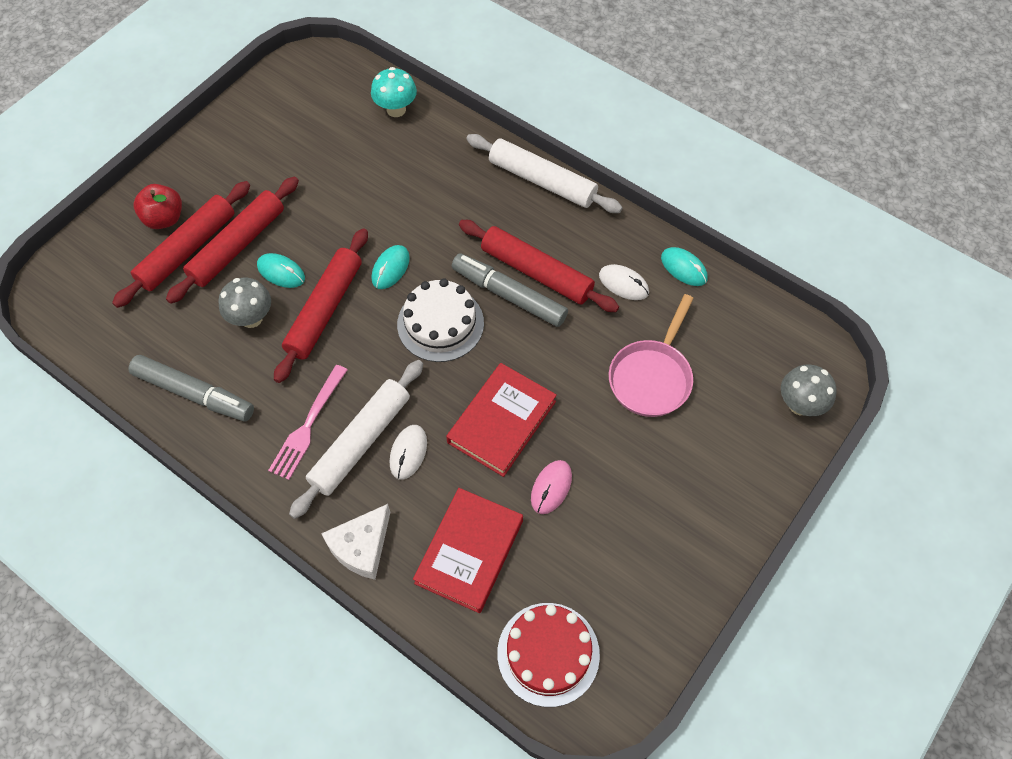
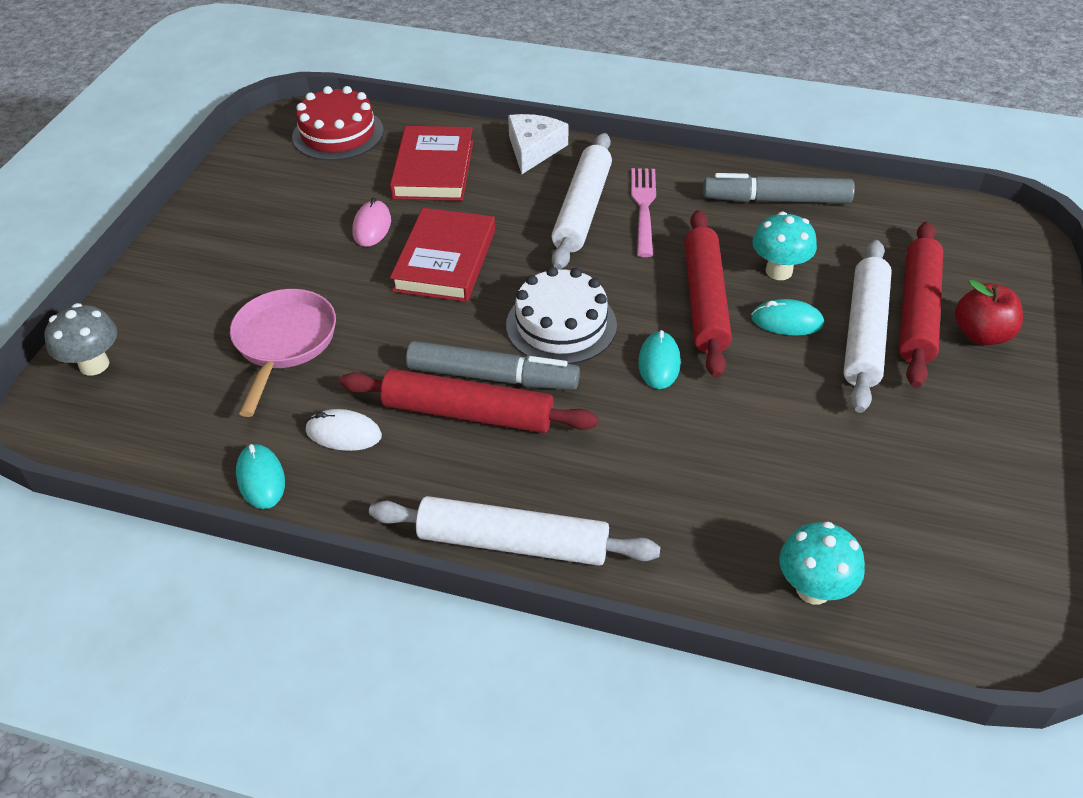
camera: 160 degrees right, 15 degrees down
red rolling pin [166,177,299,304] -> white rolling pin [843,240,892,413]
grey mushroom [218,278,271,328] -> turquoise mushroom [752,212,817,280]
white mouse [390,425,427,480] -> none
turquoise mouse [661,247,708,286] -> turquoise mouse turned 45 degrees clockwise [236,444,285,509]

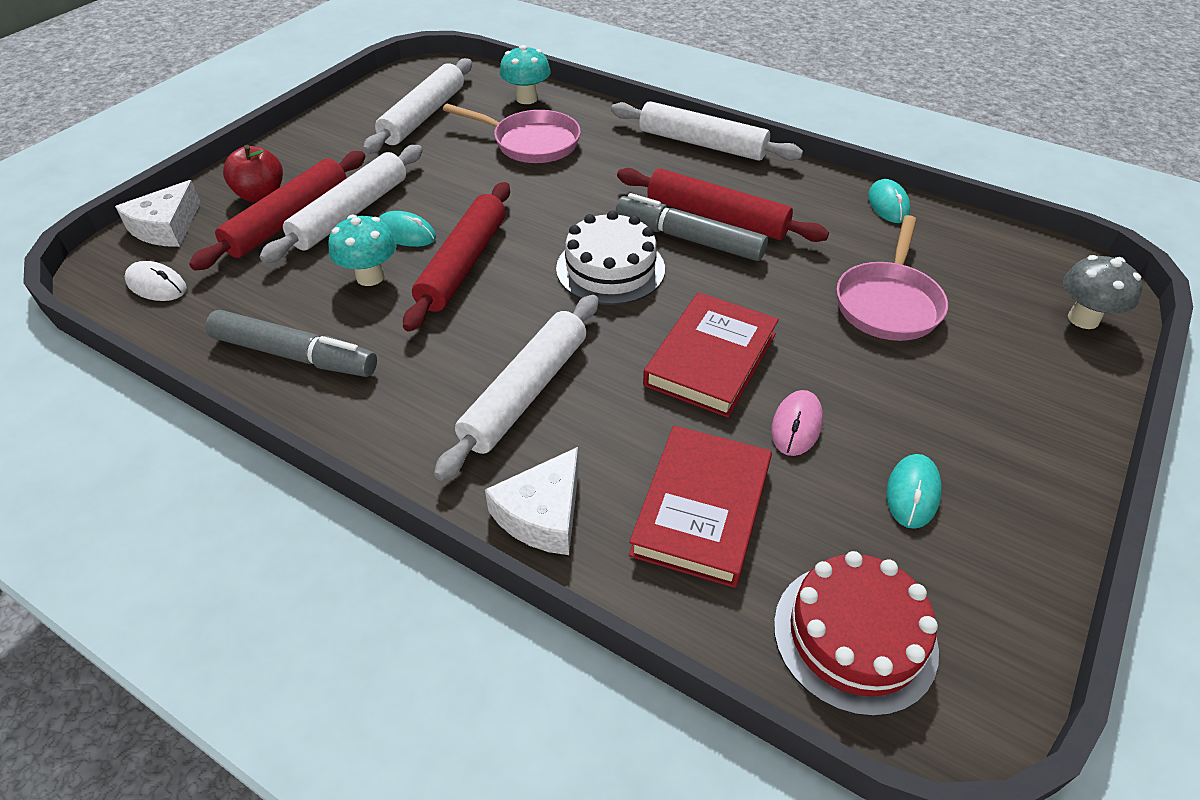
camera: 165 degrees left, 0 degrees up
white mouse [306,409,382,451] -> white mouse moved to [125,261,187,301]
pink fork [631,168,656,257] -> none
turquoise mouse [638,330,681,389] -> turquoise mouse moved to [886,454,942,529]
none -> white cheese [115,180,201,247]
none -> white rolling pin [363,58,472,154]
none -> pink pan [443,104,581,163]

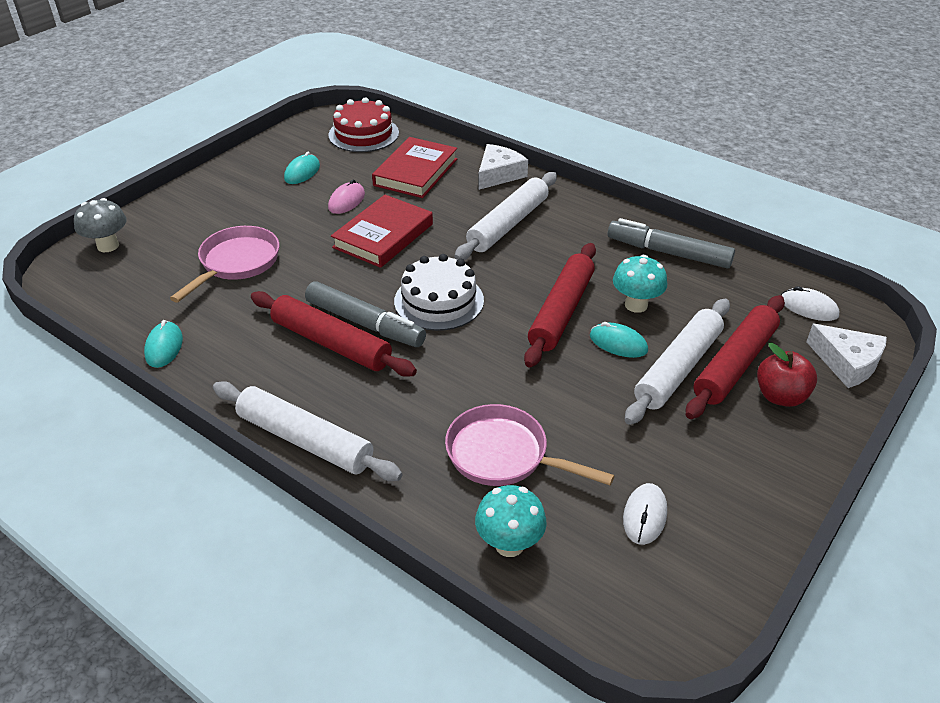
camera: 175 degrees left, 5 degrees down
white cheese [115,180,201,247] -> white cheese turned 105 degrees clockwise [806,324,887,388]
white rolling pin [363,58,472,154] -> white mouse [623,483,667,545]

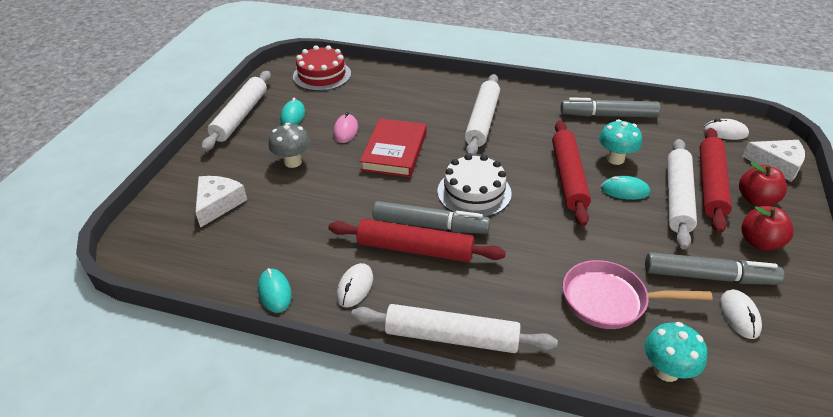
camera: 20 degrees left, 0 degrees up
grey mushroom [74,198,126,252] -> grey mushroom moved to [269,123,311,168]
pink pan [170,226,279,303] -> none
red book [372,137,457,198] -> none
white cheese [478,144,528,190] -> white cheese moved to [195,176,247,228]
none -> white rolling pin [201,71,271,151]
none -> white mouse [336,263,373,307]
none -> grey marker [645,252,784,285]
none -> red apple [741,206,794,250]

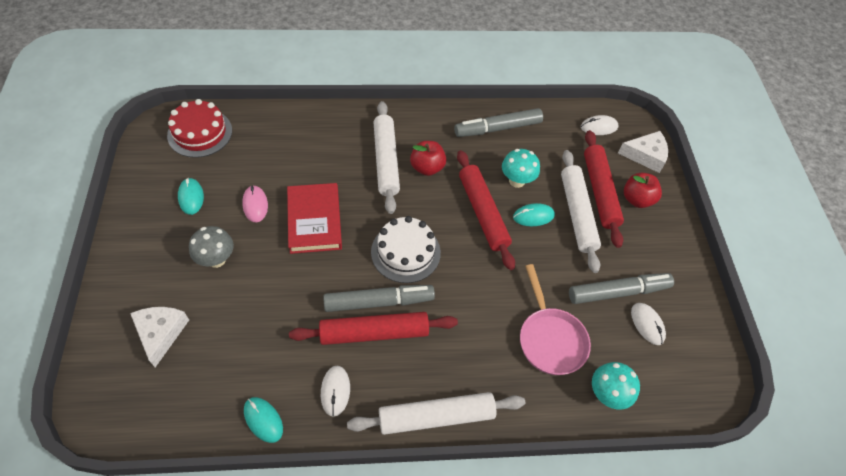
camera: 25 degrees left, 15 degrees up
white rolling pin [201,71,271,151] -> none
pink pan [563,260,713,329] -> pink pan turned 90 degrees counterclockwise [520,264,591,375]
red apple [741,206,794,250] -> red apple moved to [410,141,446,176]

